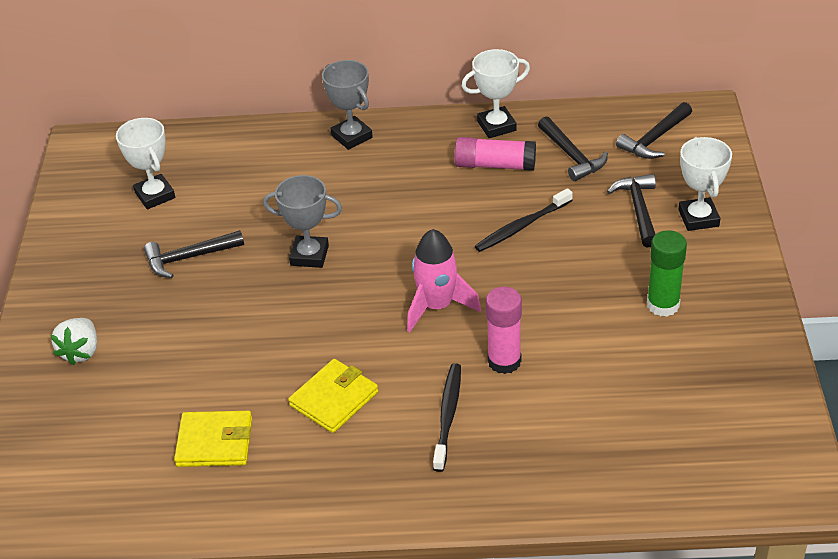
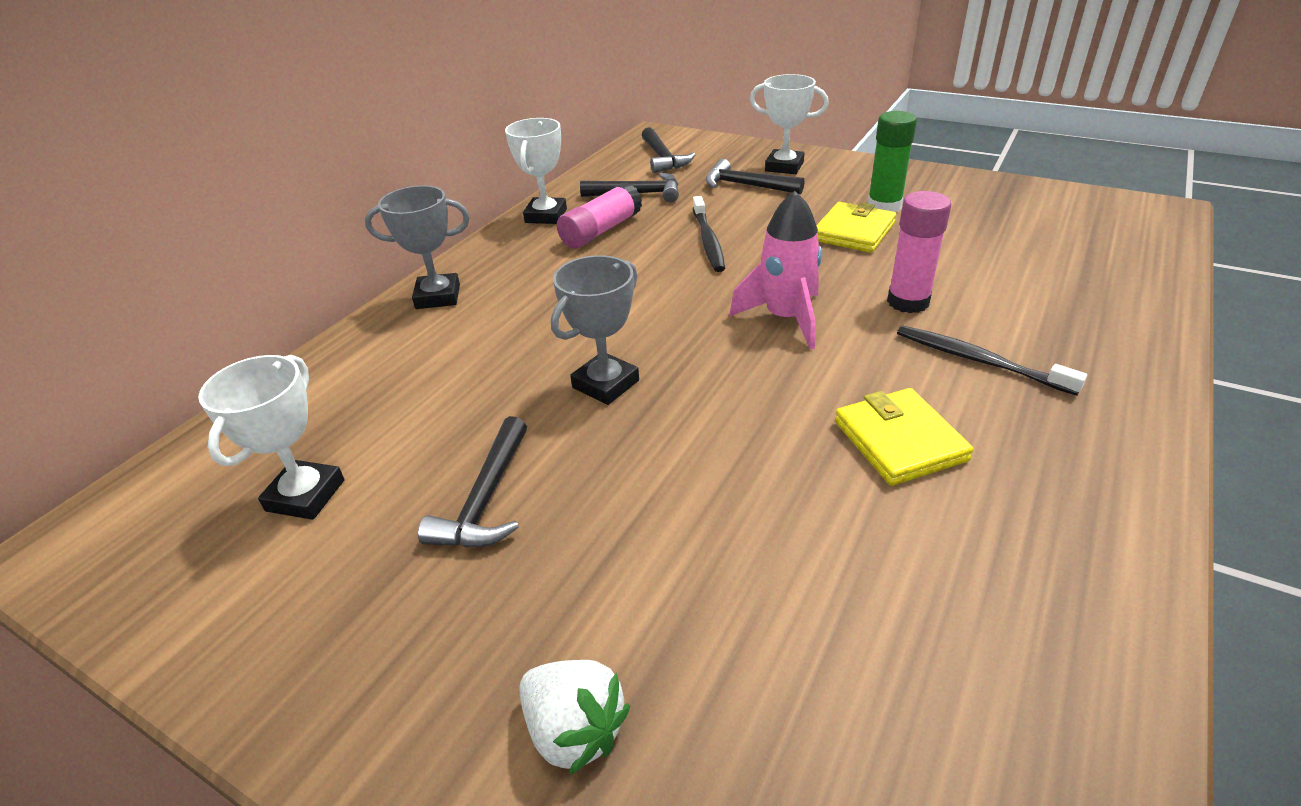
camera: 60 degrees left, 5 degrees down
white trophy [116,118,175,209] -> white trophy turned 75 degrees counterclockwise [198,355,344,520]
yellow wallet [174,411,252,467] -> yellow wallet moved to [816,202,896,253]

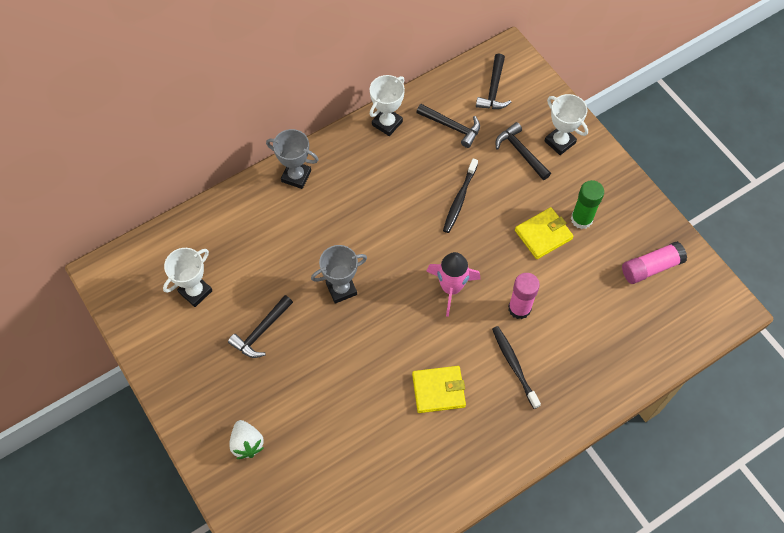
camera: 25 degrees right, 25 degrees up
pink glue stick [557,182,642,249] -> pink glue stick moved to [622,241,687,284]
yellow wallet [835,388,974,486] -> yellow wallet turned 75 degrees clockwise [412,366,466,413]

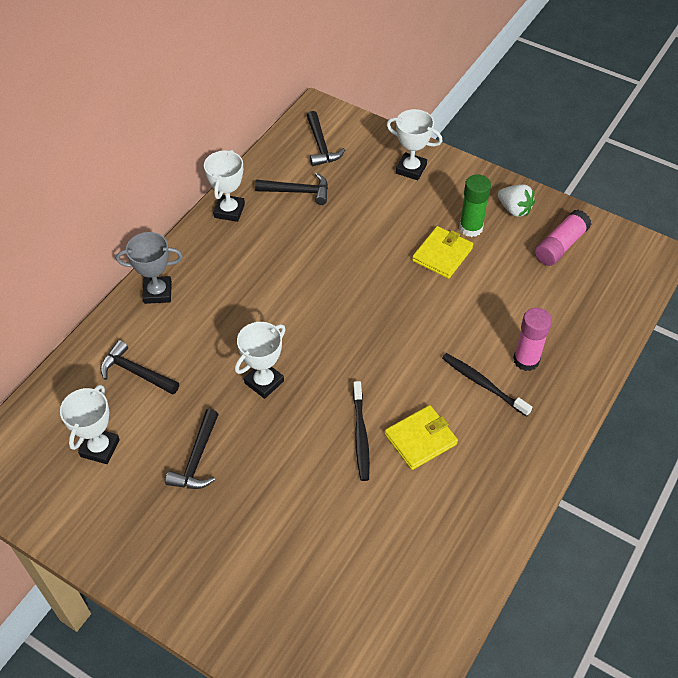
camera: 25 degrees left, 10 degrees down
white strawberry [229,420,264,459] -> white strawberry moved to [498,184,535,217]
grey trophy [311,245,367,304] -> white trophy [235,322,286,399]
pink rocket [426,252,480,317] -> none
black toothbrush [443,158,478,233] -> black toothbrush moved to [353,381,370,481]
black hammer [496,122,551,180] -> black hammer moved to [100,340,179,395]
pink glue stick [508,273,540,319] -> pink glue stick moved to [513,308,552,371]

